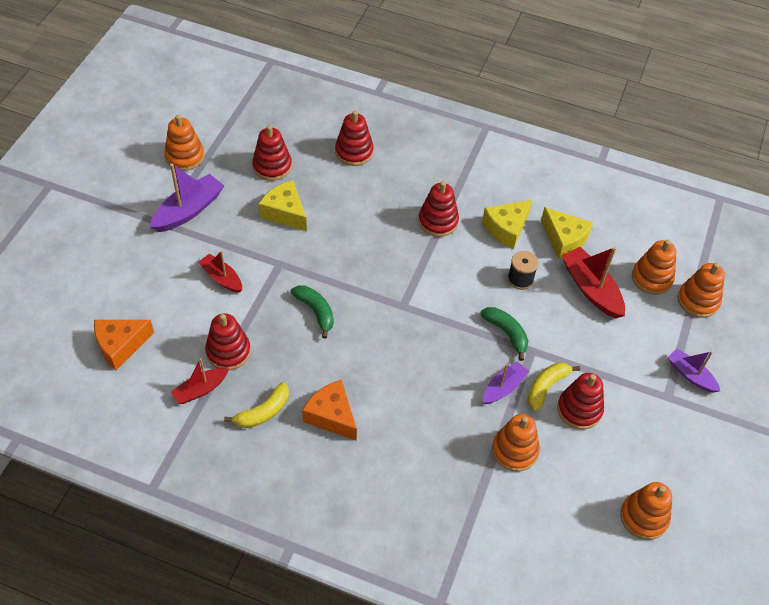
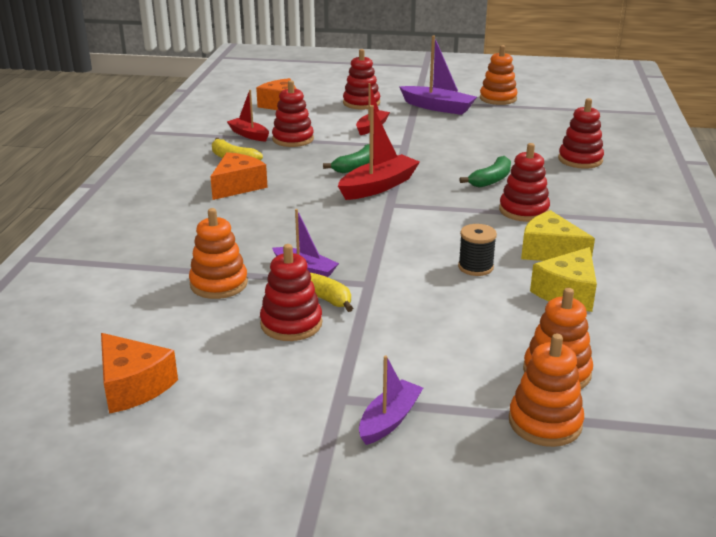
camera: 80 degrees right, 25 degrees down
red stacking toy [252,125,292,181] -> red stacking toy moved to [343,49,380,109]
yellow cheese [259,180,307,231] -> none
green banana [480,307,528,361] -> green banana moved to [460,156,511,188]
red boat [561,247,625,318] -> red boat moved to [338,105,420,200]
orange stacking toy [620,482,672,540] -> orange cheese [101,333,178,414]

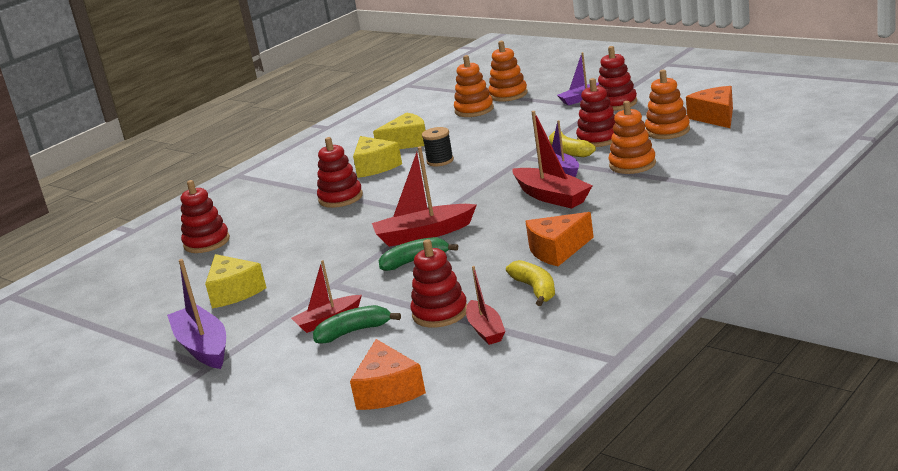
camera: 145 degrees left, 5 degrees down
red stacking toy [343,49,380,109] -> red stacking toy moved to [597,46,637,111]
green banana [460,156,511,188] -> green banana moved to [313,305,401,344]
orange stacking toy [480,45,518,105] -> orange stacking toy moved to [645,70,690,139]
none -> yellow cheese [205,254,266,308]
none -> red boat [513,111,592,209]

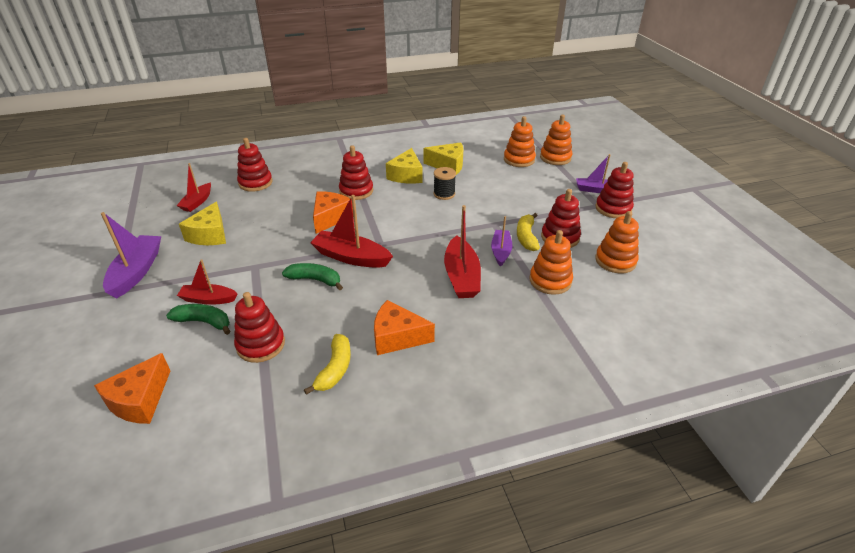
camera: 30 degrees right, 15 degrees up
red boat [466,266,505,345] -> red boat moved to [176,163,211,212]
orange cheese [686,86,733,128] -> orange cheese moved to [313,191,353,234]

